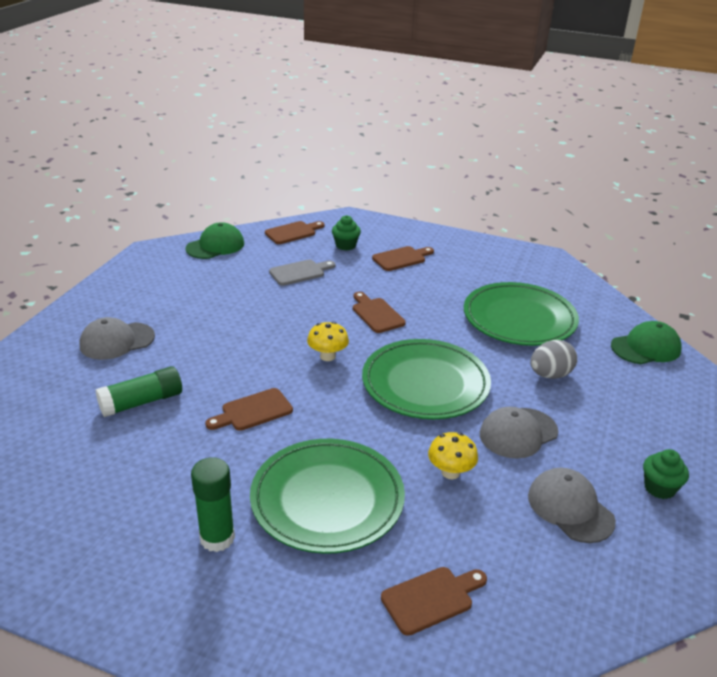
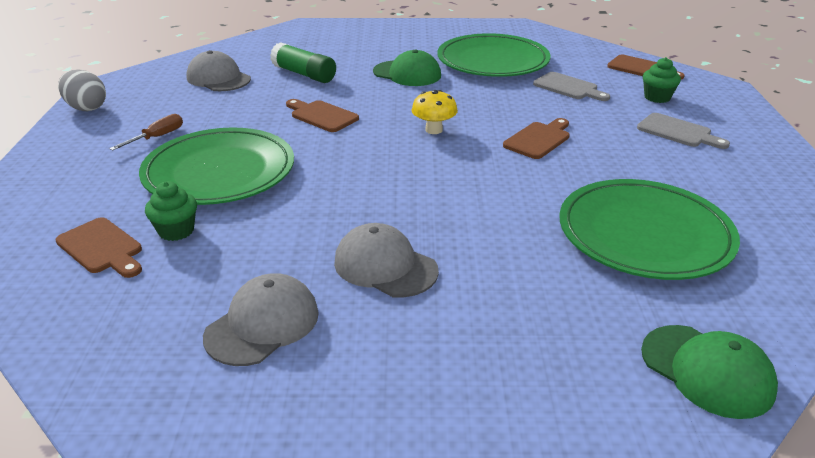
camera: 70 degrees right, 0 degrees up
grey cap [79,317,155,360] -> grey cap moved to [186,50,251,91]
green cap [185,222,244,259] -> green cap moved to [373,50,441,86]
green glue stick [191,457,235,552] -> brown screwdriver [109,114,183,151]
green plate [362,339,491,419] -> green plate moved to [437,33,551,77]
brown cutting board [372,246,434,271] -> grey cutting board [637,113,730,149]
yellow mushroom [428,432,478,479] -> none
grey egg [530,340,577,379] -> grey egg moved to [58,69,106,111]
green cupcake [643,449,689,499] -> green cupcake moved to [145,181,197,241]

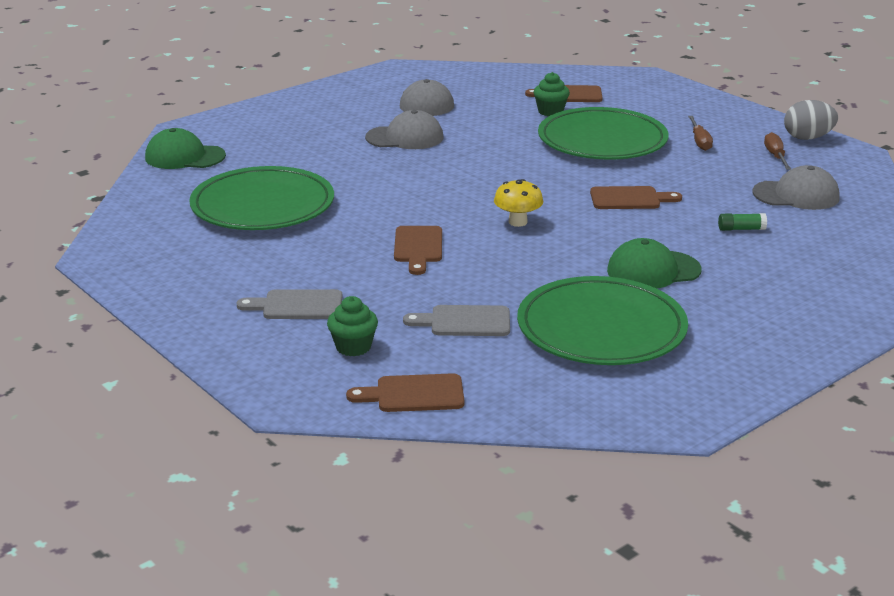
camera: 140 degrees right, 5 degrees down
green glue stick [270,42,336,83] -> green glue stick [718,213,767,231], size x0.52
none -> brown screwdriver [764,132,791,170]

